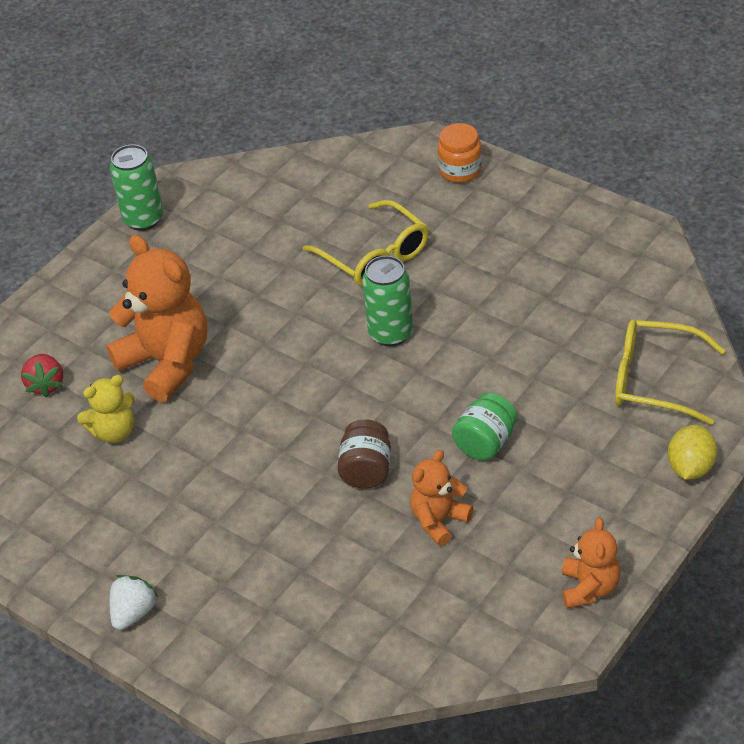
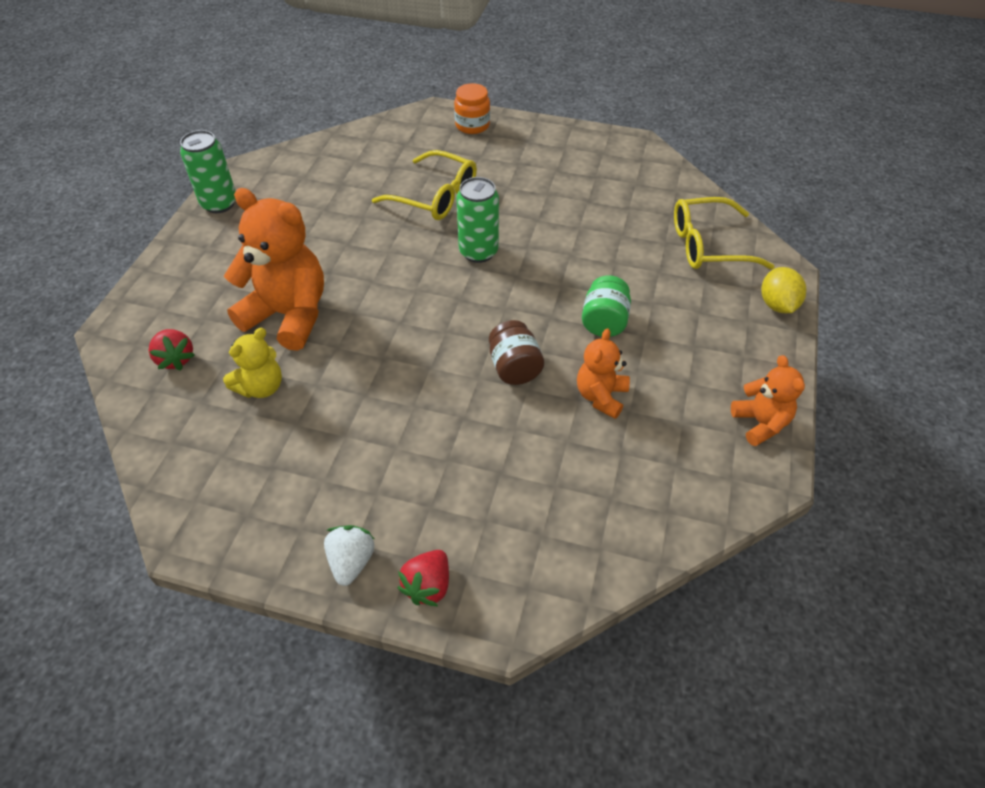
camera: 25 degrees left, 5 degrees up
none -> red strawberry [398,550,449,606]

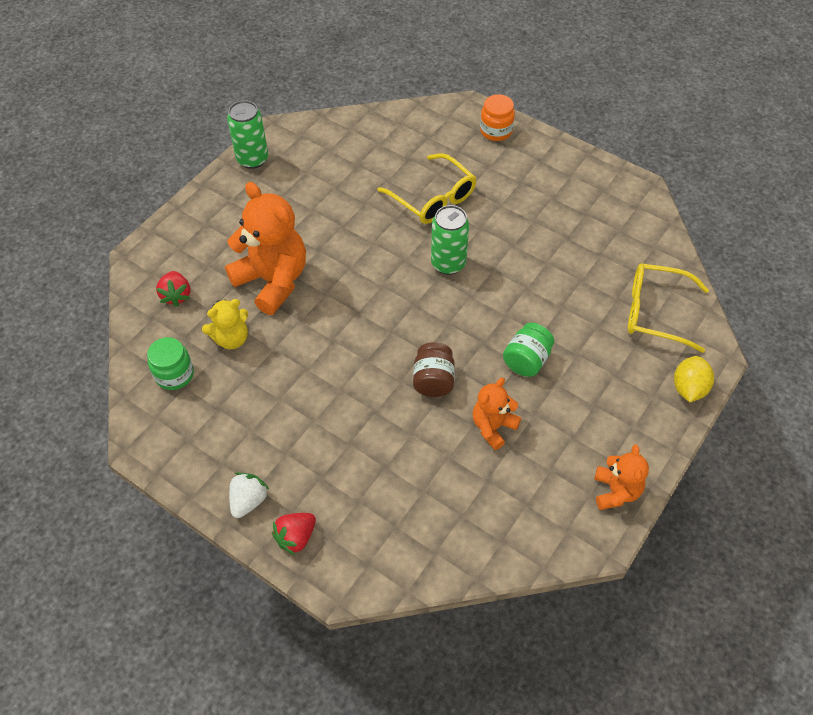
camera: 20 degrees right, 5 degrees up
none -> green jar [147,337,194,390]

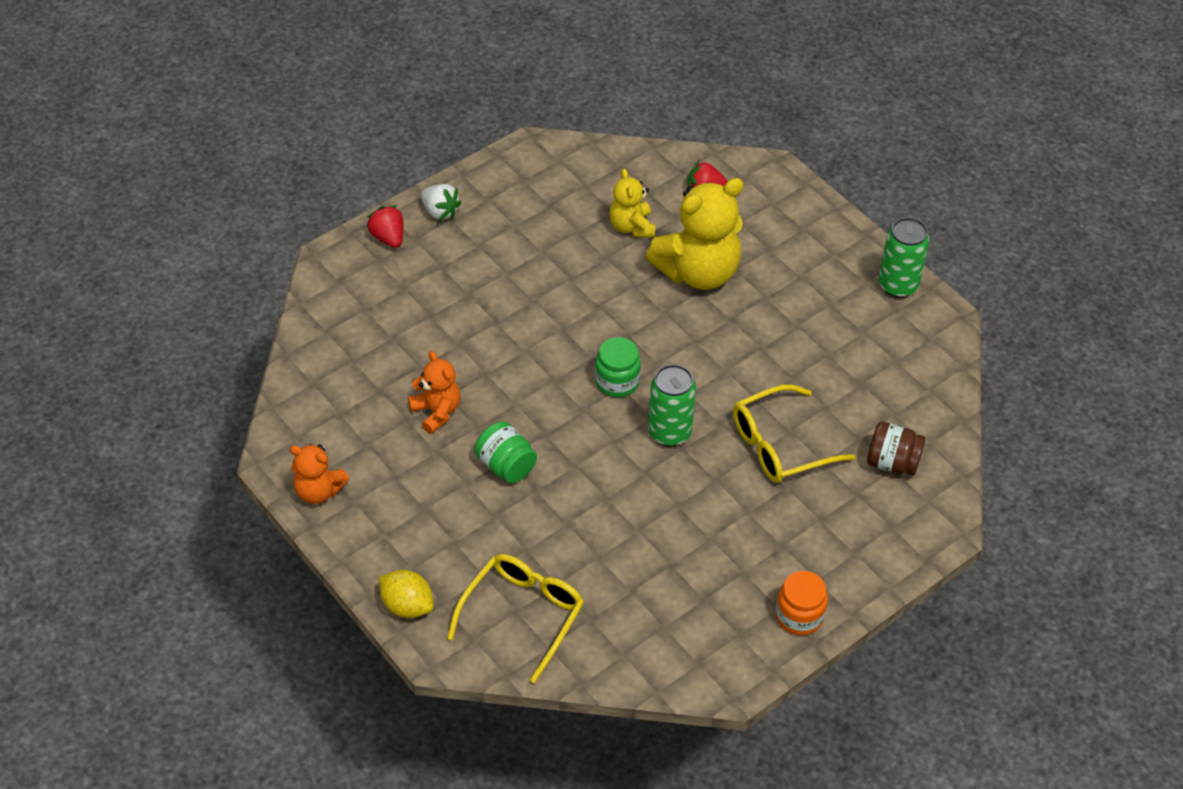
camera: 105 degrees right, 5 degrees down
green jar [147,337,194,390] -> green jar moved to [595,337,641,397]
orange teddy bear [225,182,306,315] -> yellow teddy bear [646,178,744,290]
brown jar [413,342,455,397] -> brown jar moved to [867,422,926,475]
orange jar [480,94,515,141] -> orange jar moved to [776,571,828,635]

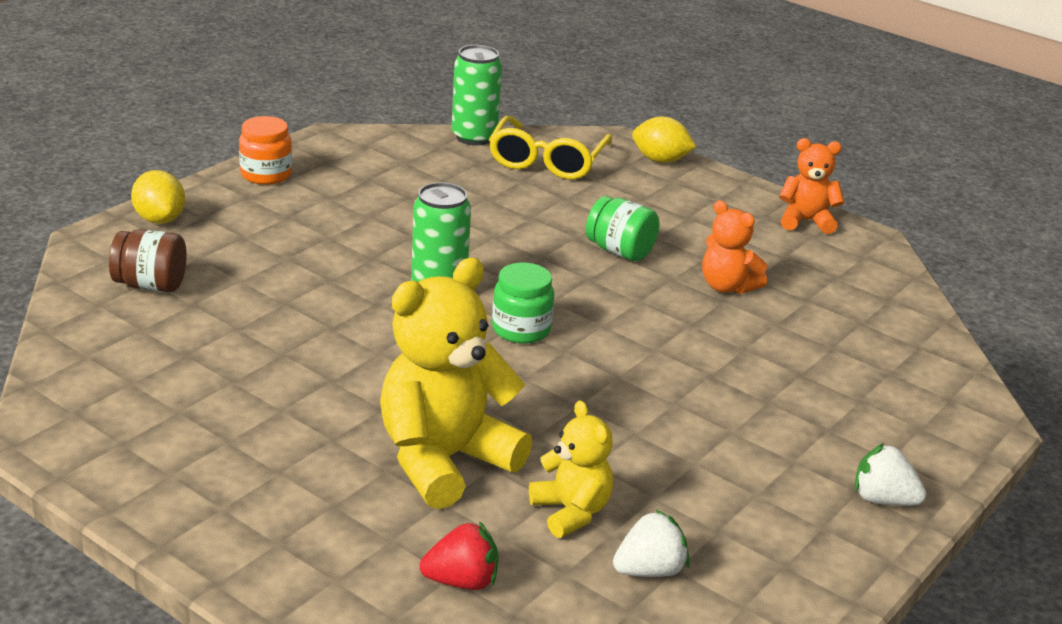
camera: 165 degrees right, 20 degrees down
red strawberry [367,205,404,248] -> none
yellow glasses [733,384,855,483] -> none
green can [879,217,929,298] -> green can moved to [452,45,502,145]
none -> yellow lemon [131,170,185,224]
none -> white strawberry [613,509,690,577]

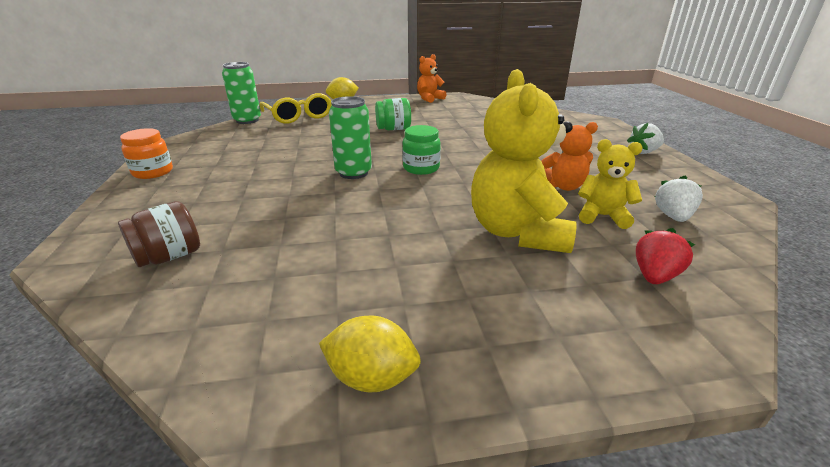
camera: 45 degrees left, 0 degrees up
yellow lemon [131,170,185,224] -> yellow lemon moved to [319,315,421,392]
orange teddy bear [702,200,767,294] -> orange teddy bear moved to [542,122,598,191]

